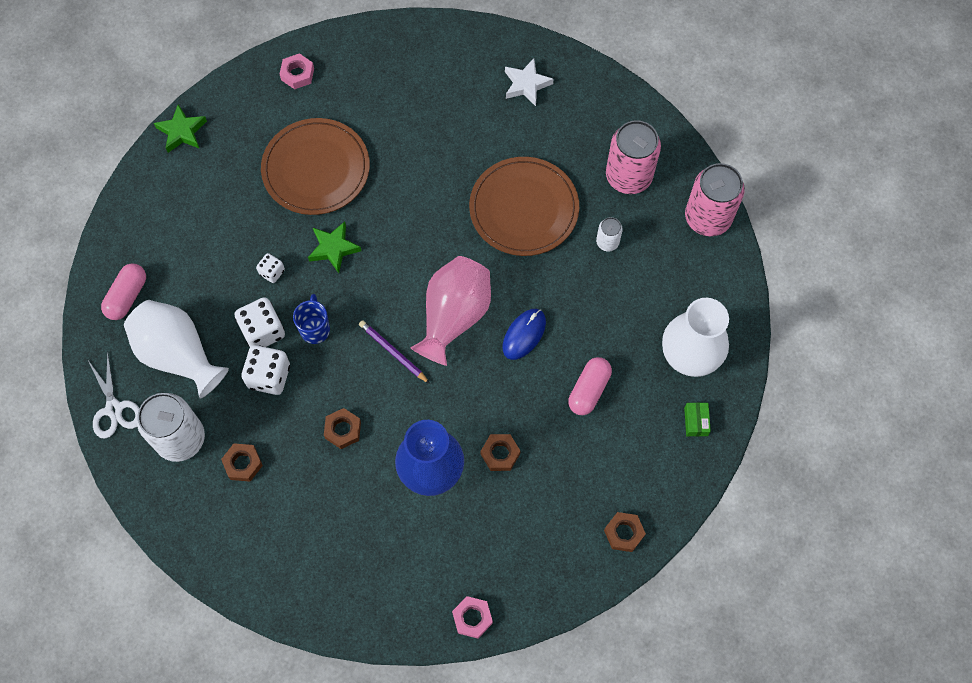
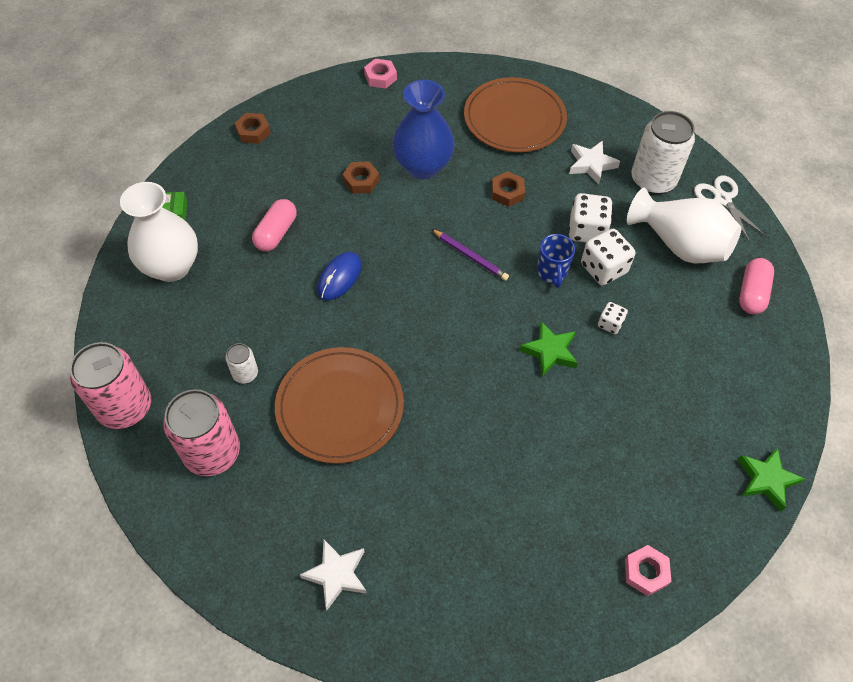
camera: 175 degrees right, 10 degrees down
brown nut [221,443,263,482] -> white star [569,140,620,185]
brown plate [261,118,370,215] -> brown plate moved to [464,77,567,153]
pink vase [410,256,491,366] -> none

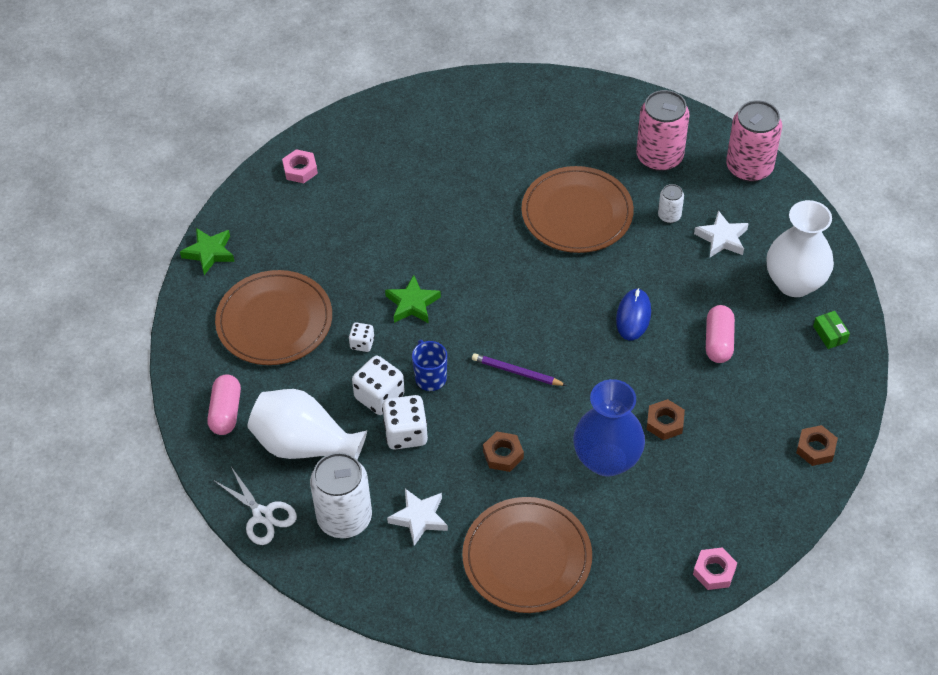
camera: 165 degrees right, 5 degrees down
white star [300,540,367,610] -> white star moved to [694,210,749,257]
none -> brown plate [215,270,332,365]

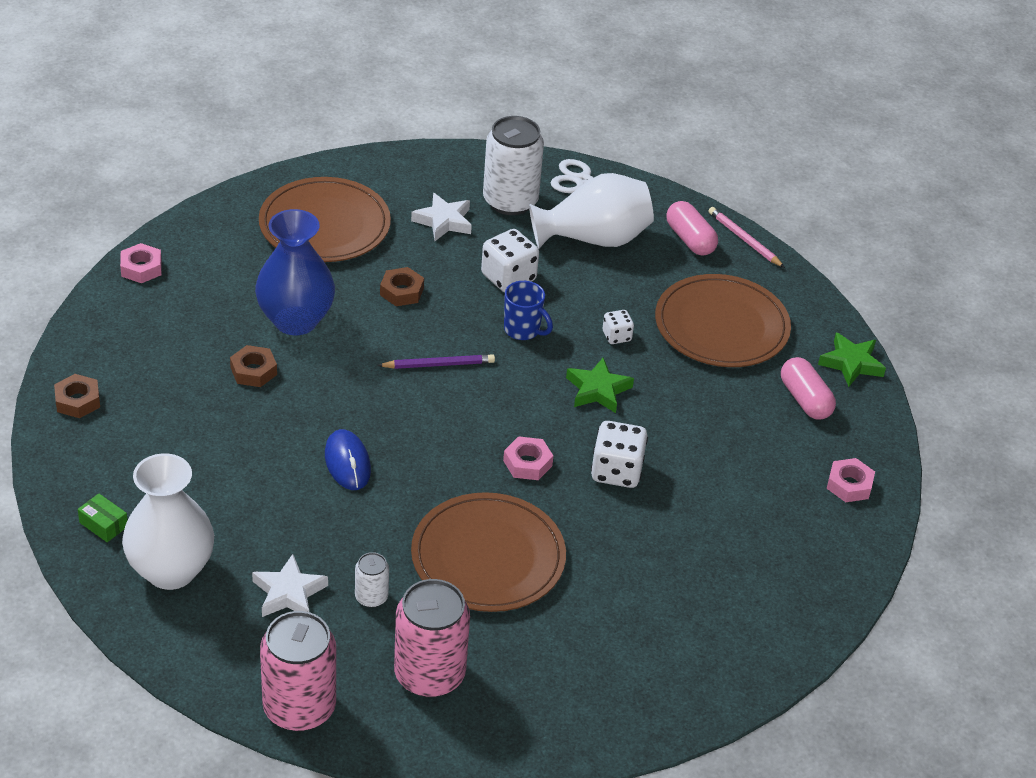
camera: 145 degrees right, 10 degrees down
white dice [352,356,405,415] -> white dice moved to [591,421,648,488]
pink capsule [706,305,735,363] -> pink capsule moved to [781,357,836,420]
none -> pink nut [503,436,553,480]
none -> pink pencil [709,207,785,268]

